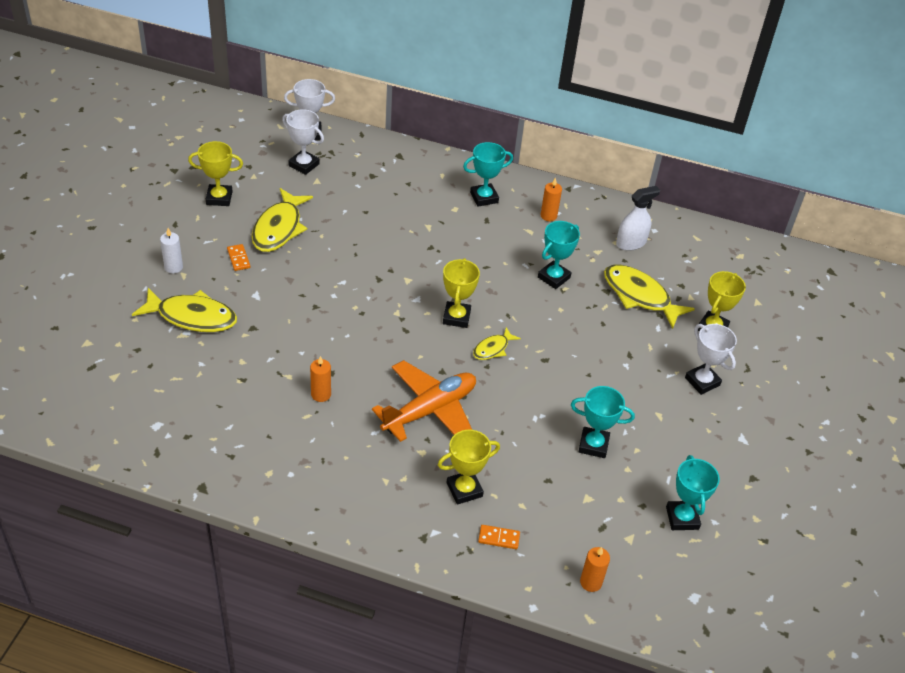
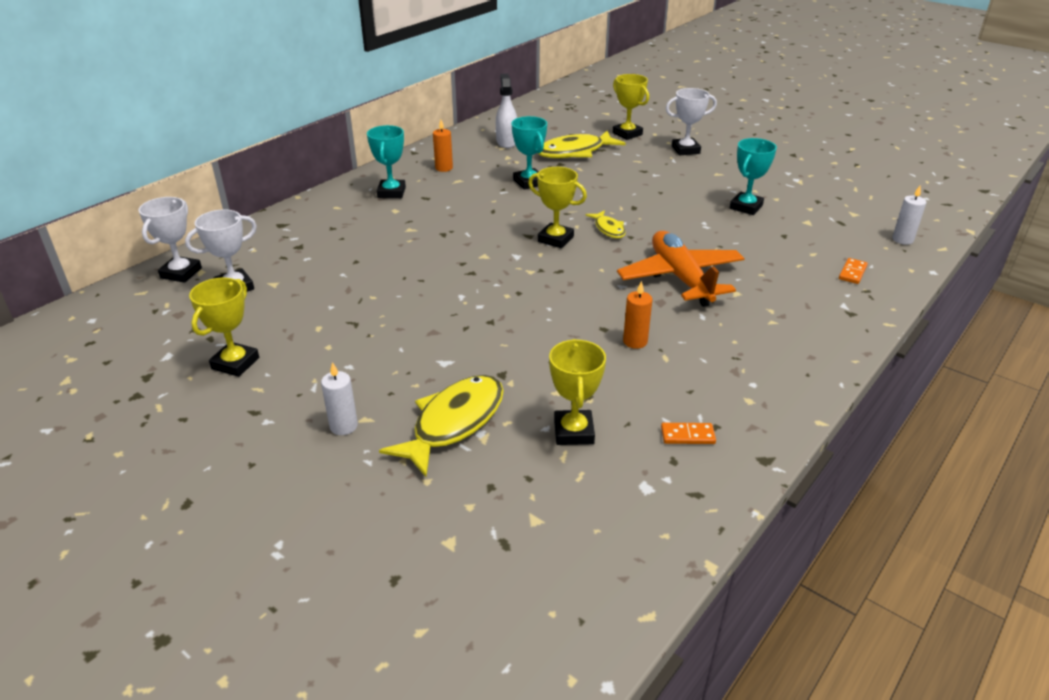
camera: 65 degrees left, 10 degrees down
orange domino [227,244,250,271] -> orange domino moved to [661,423,716,444]
yellow fish [252,188,313,252] -> none
yellow trophy [438,430,500,505] -> yellow trophy moved to [549,339,606,445]
orange candle [580,547,610,592] -> white candle [892,186,927,245]
turquoise trophy [666,455,720,530] -> none

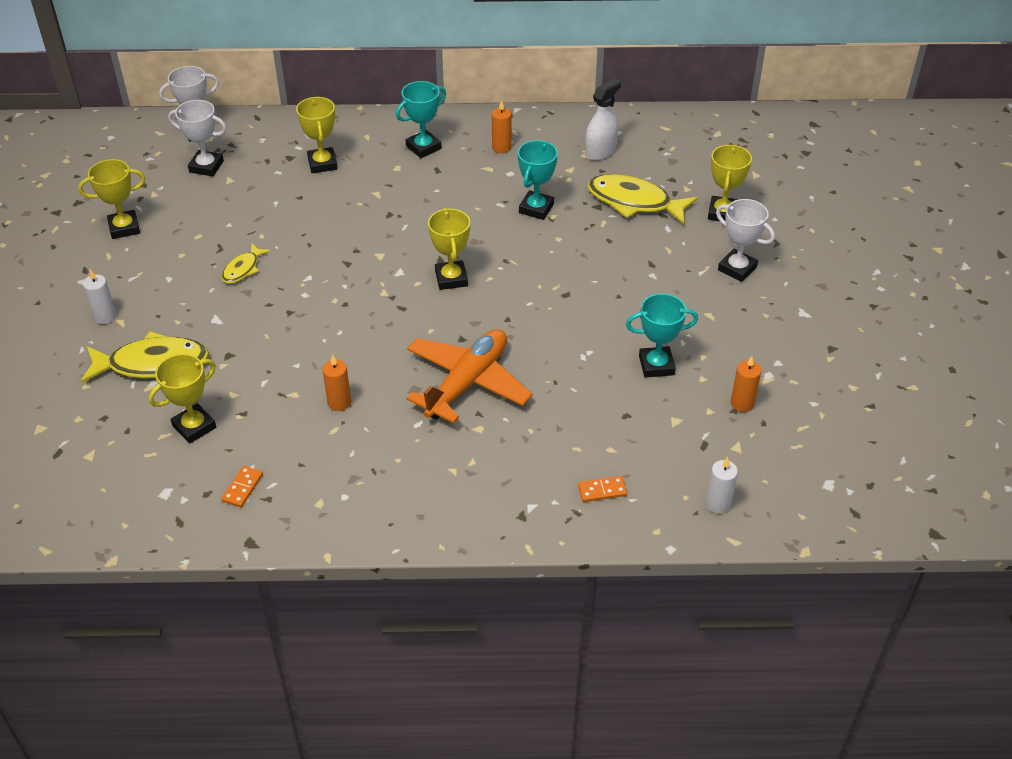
camera: 50 degrees right, 10 degrees up
yellow fish [585,210,626,238] -> yellow fish moved to [222,243,271,284]
orange domino [661,423,716,444] -> orange domino turned 60 degrees clockwise [221,466,263,507]
none -> yellow trophy [296,97,338,173]
none -> orange candle [731,356,761,412]

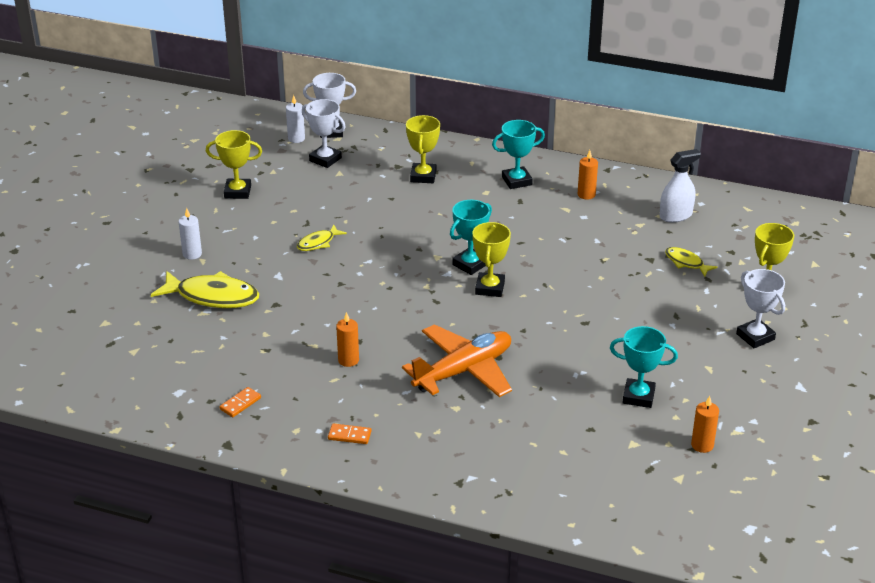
camera: 20 degrees right, 10 degrees down
yellow trophy [149,354,216,444] -> none
turquoise trophy [518,140,558,220] -> turquoise trophy moved to [450,200,492,275]
orange domino [578,476,627,502] -> orange domino moved to [328,423,371,444]
yellow fish [588,174,698,224] -> yellow fish [665,247,717,277], size x0.53
white candle [706,457,738,514] -> white candle moved to [286,95,305,143]

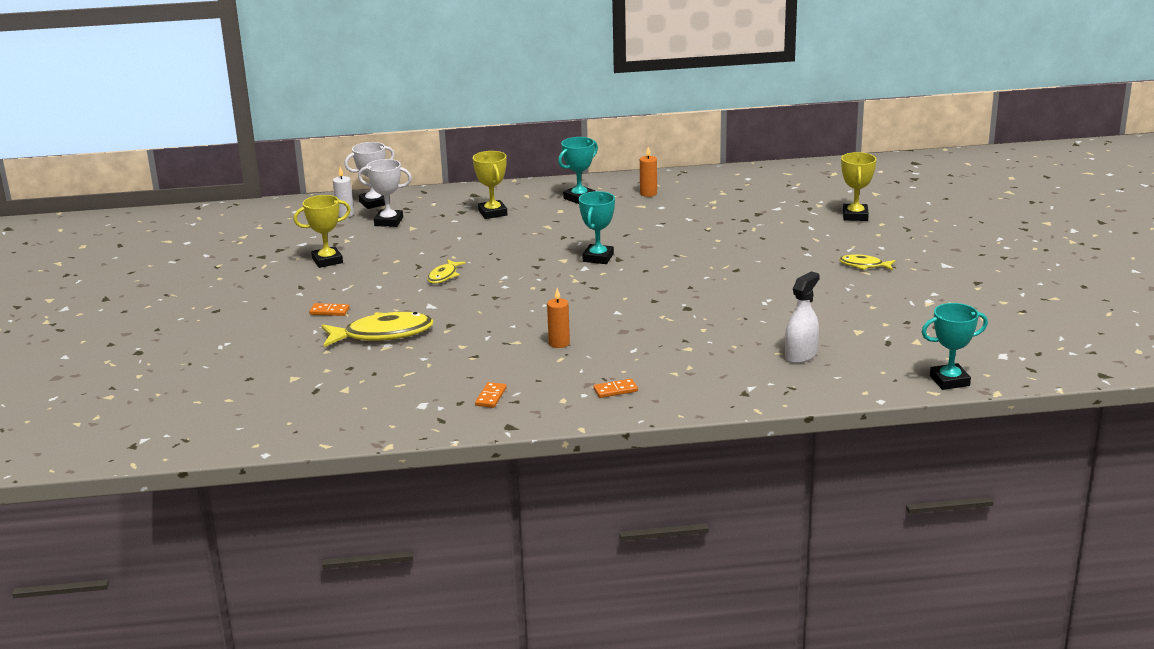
camera: 25 degrees left, 10 degrees down
white candle [178,208,202,260] -> orange domino [309,303,349,316]
orange plane [402,324,512,397] -> none
yellow trophy [472,222,511,297] -> none
turquoise trophy [610,326,678,408] -> turquoise trophy moved to [922,303,988,390]
white spray bottle [660,149,701,223] -> white spray bottle moved to [785,271,820,363]
yellow fish [665,247,717,277] -> yellow fish moved to [839,254,896,270]
orange candle [691,396,719,453] -> none
white trophy [736,269,785,348] -> none

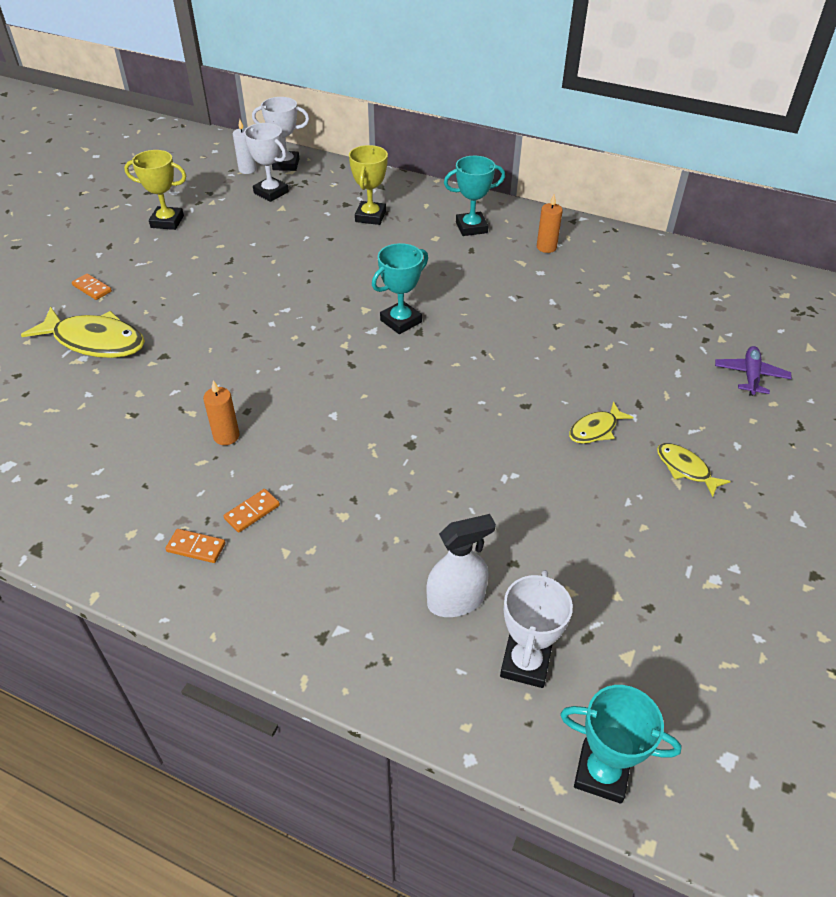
camera: 30 degrees right, 20 degrees up
yellow fish [427,259,466,284] -> yellow fish moved to [569,402,634,444]
orange domino [475,382,507,408] -> orange domino moved to [224,489,280,533]
yellow trophy [841,152,876,221] -> purple plane [715,346,792,396]
none -> white trophy [500,570,573,688]

